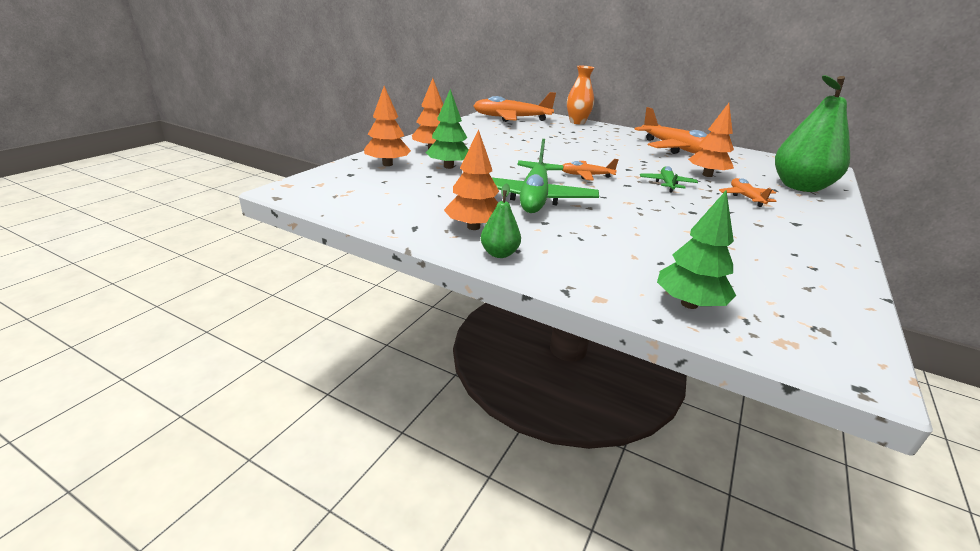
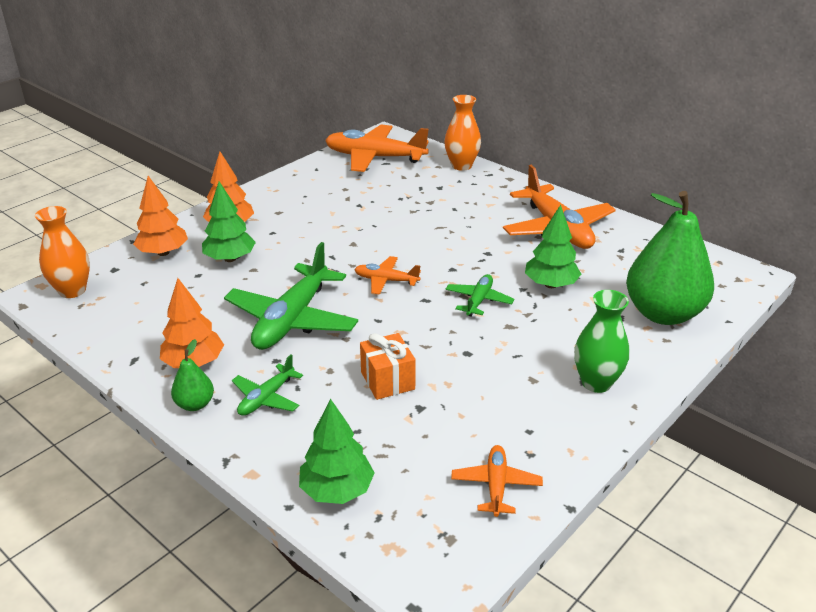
camera: 15 degrees right, 5 degrees up
orange tree [688,103,734,177] -> green tree [525,205,581,288]
orange plane [719,178,776,207] -> orange plane moved to [451,445,543,517]
none -> orange vase [35,206,90,298]
none -> green plane [232,355,303,416]
none -> orange gift [360,333,416,400]
none -> green vase [574,290,629,393]

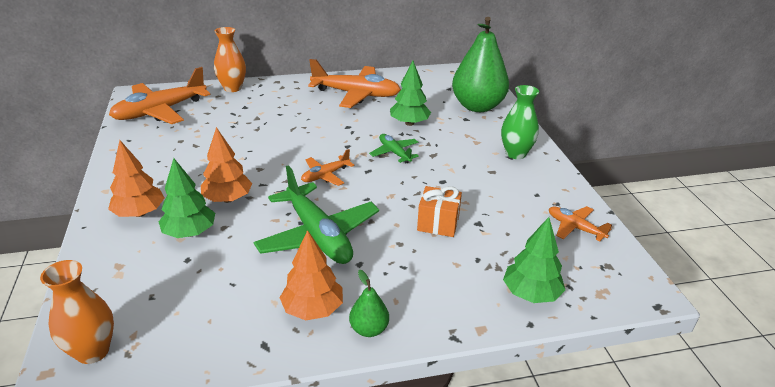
camera: 55 degrees left, 0 degrees up
orange tree [133,176,188,256] -> orange tree moved to [201,127,252,203]
green plane [232,355,303,416] -> none

